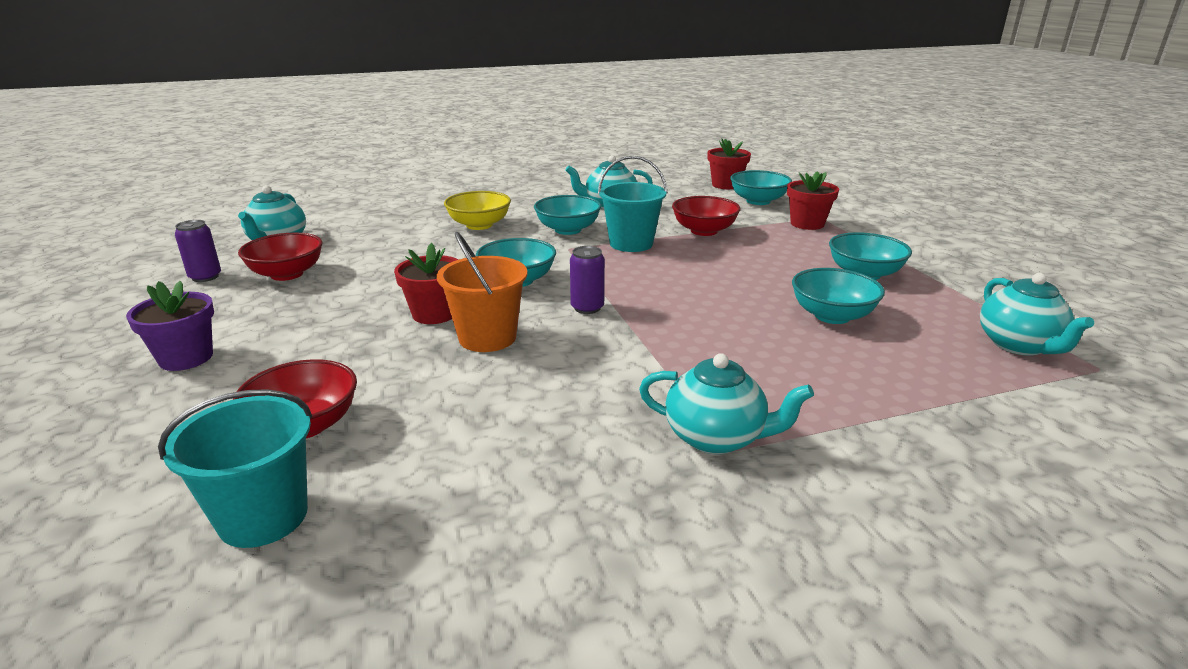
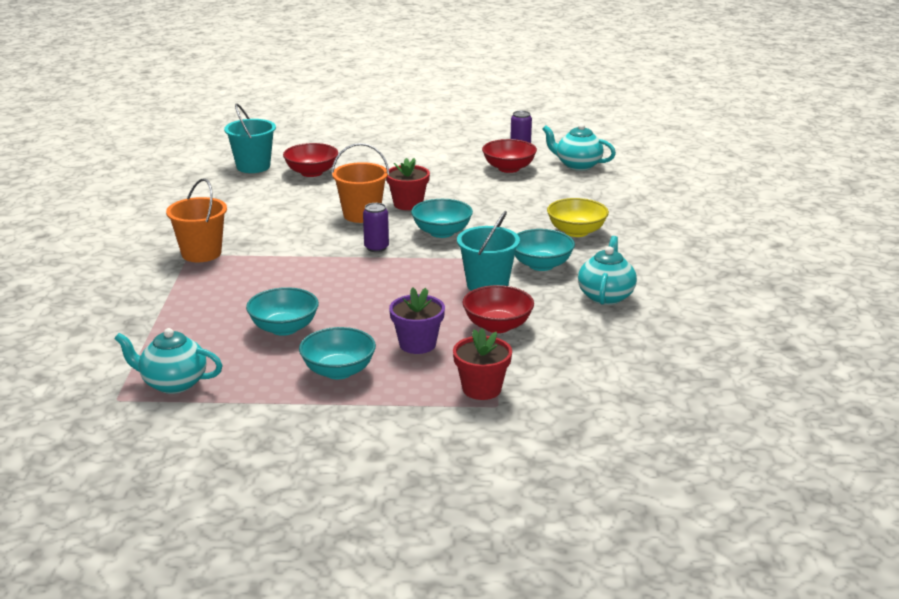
camera: 110 degrees right, 0 degrees up
purple flower pot [126,281,214,371] -> purple flower pot moved to [389,287,445,354]
turquoise teapot [639,353,814,454] -> orange bucket [166,178,227,262]
red flower pot [708,138,751,189] -> none
turquoise bowl [730,170,792,205] -> none

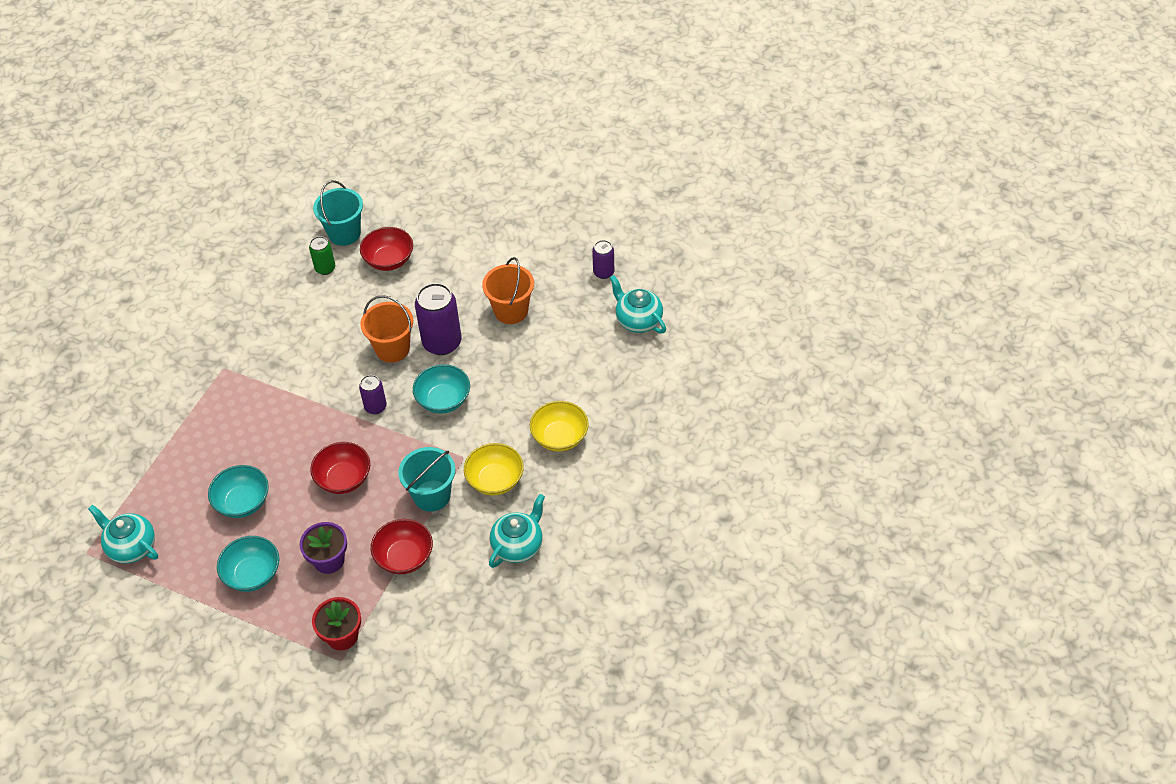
camera: 25 degrees right, 25 degrees up
orange bucket [166,178,227,262] -> orange bucket moved to [482,257,534,324]
red flower pot [386,158,430,210] -> purple can [415,283,461,355]
red bowl [482,139,537,173] -> red bowl moved to [310,442,370,494]
turquoise bowl [515,229,575,271] -> yellow bowl [464,443,524,495]
none -> green can [309,236,335,275]

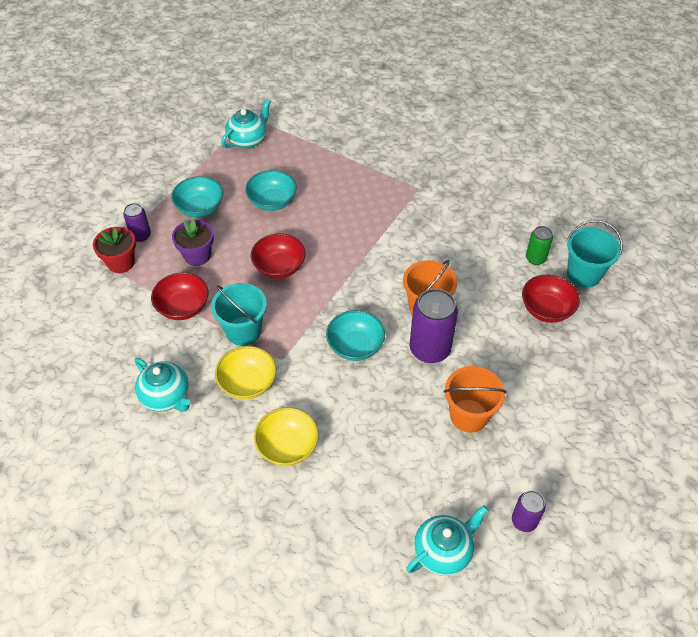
camera: 95 degrees right, 0 degrees up
purple can [359,375,387,414] -> purple can moved to [123,203,151,242]

